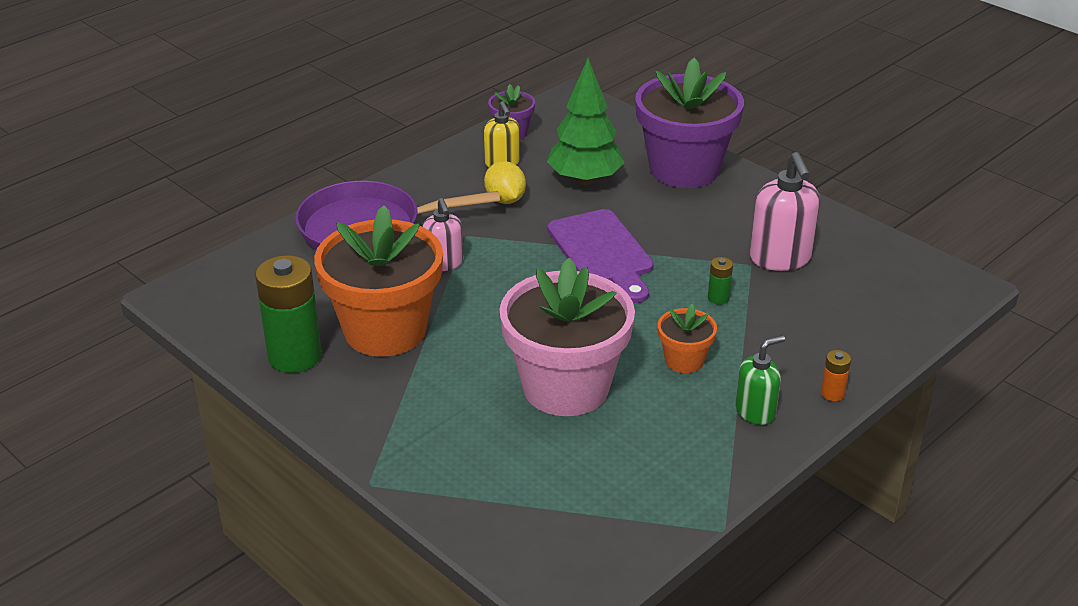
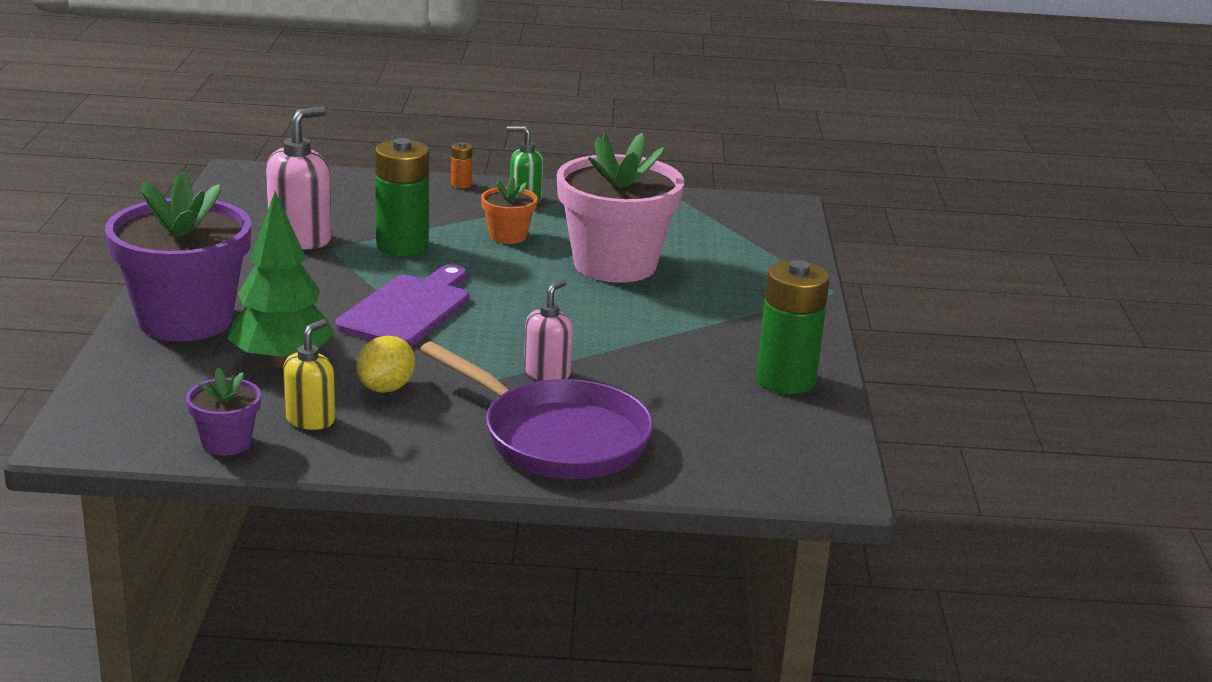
camera: 135 degrees left, 10 degrees down
orange flower pot [314,205,443,357] -> none
green battery [708,257,733,305] -> green battery [375,138,429,256], size x2.32

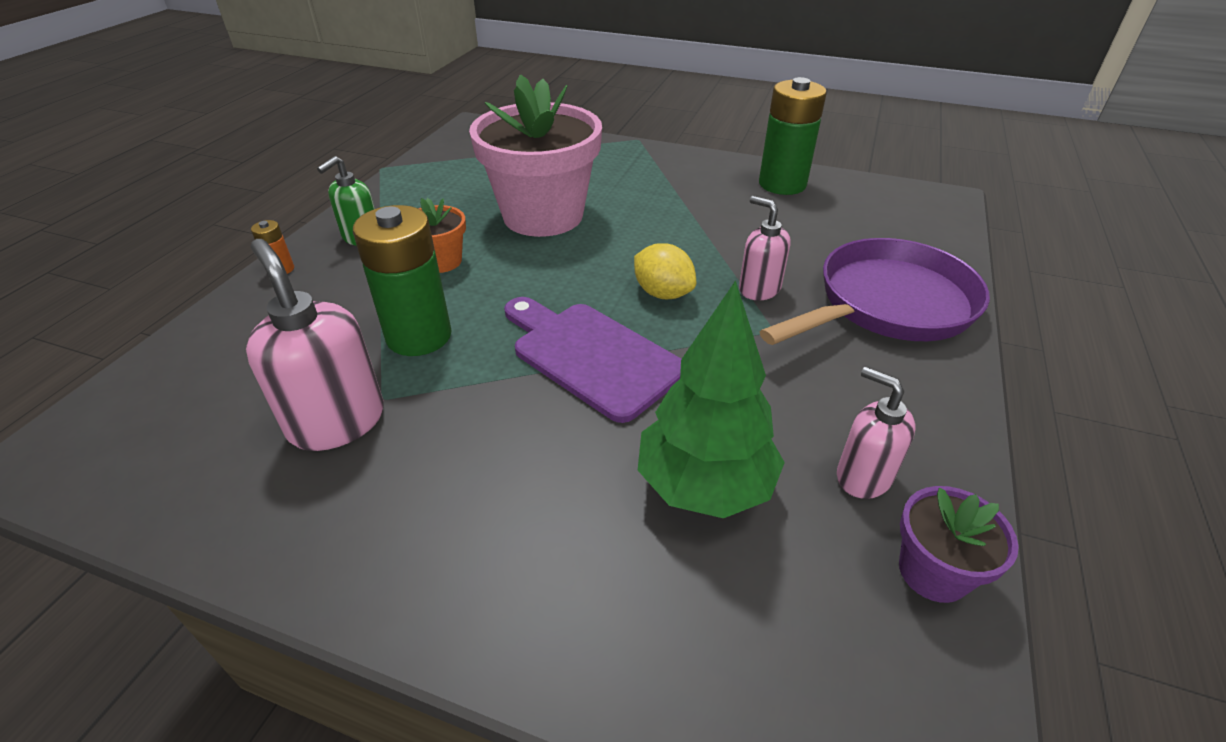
camera: 70 degrees left, 15 degrees up
purple flower pot [105,171,251,341] -> none
yellow soap dispenser [283,319,335,430] -> pink soap dispenser [837,367,916,499]
yellow lemon [356,336,415,393] -> yellow lemon moved to [634,243,696,299]

